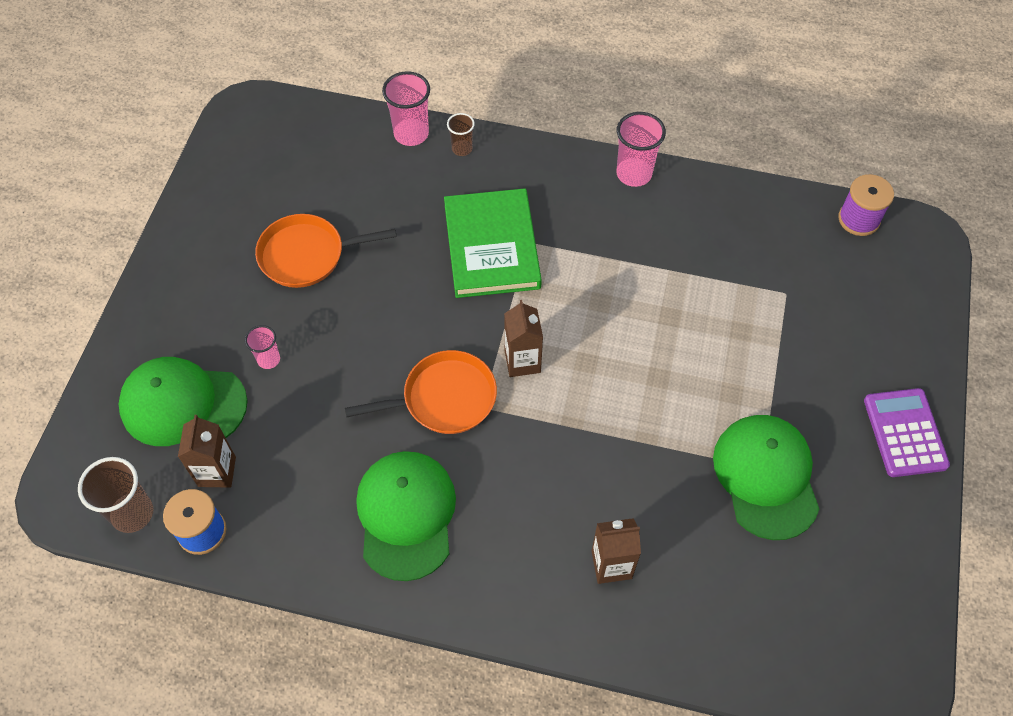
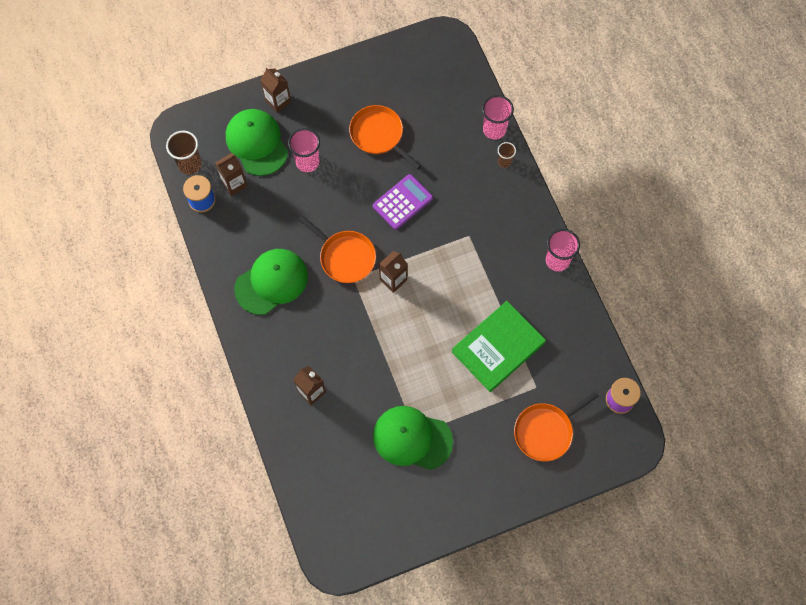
camera: 55 degrees right, 10 degrees up
pink cup [245,325,280,369] -> pink cup [288,128,320,172], size x1.70
green book [444,188,542,298] -> green book moved to [451,301,546,392]
green cap [713,415,819,540] -> green cap turned 120 degrees counterclockwise [373,406,453,470]
purple calculator [864,388,950,477] -> purple calculator moved to [373,174,433,230]
none -> brown carton [260,67,291,113]
none -> orange pan [514,391,599,461]

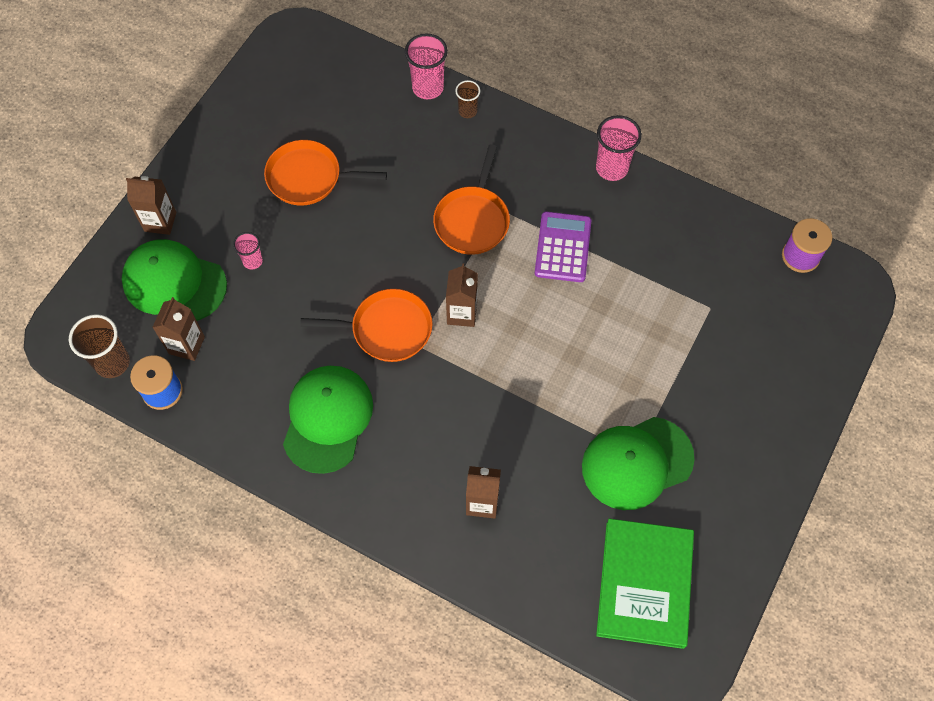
camera: 40 degrees left, 5 degrees down
pink cup [288,128,320,172] -> pink cup [233,232,263,269], size x0.59
purple calculator [373,174,433,230] -> purple calculator moved to [535,212,591,282]
green book [451,301,546,392] -> green book moved to [596,518,694,649]
orange pan [514,391,599,461] -> orange pan moved to [433,144,510,255]

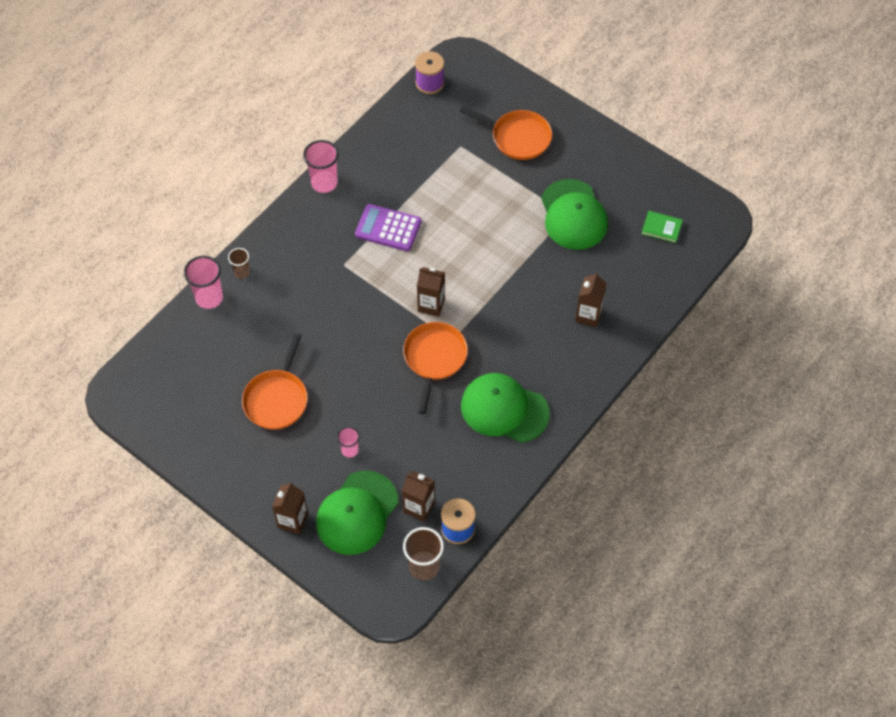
camera: 80 degrees left, 5 degrees down
orange pan [433,144,510,255] -> orange pan moved to [460,107,552,160]
green book [596,518,694,649] -> green book [642,211,683,243], size x0.44

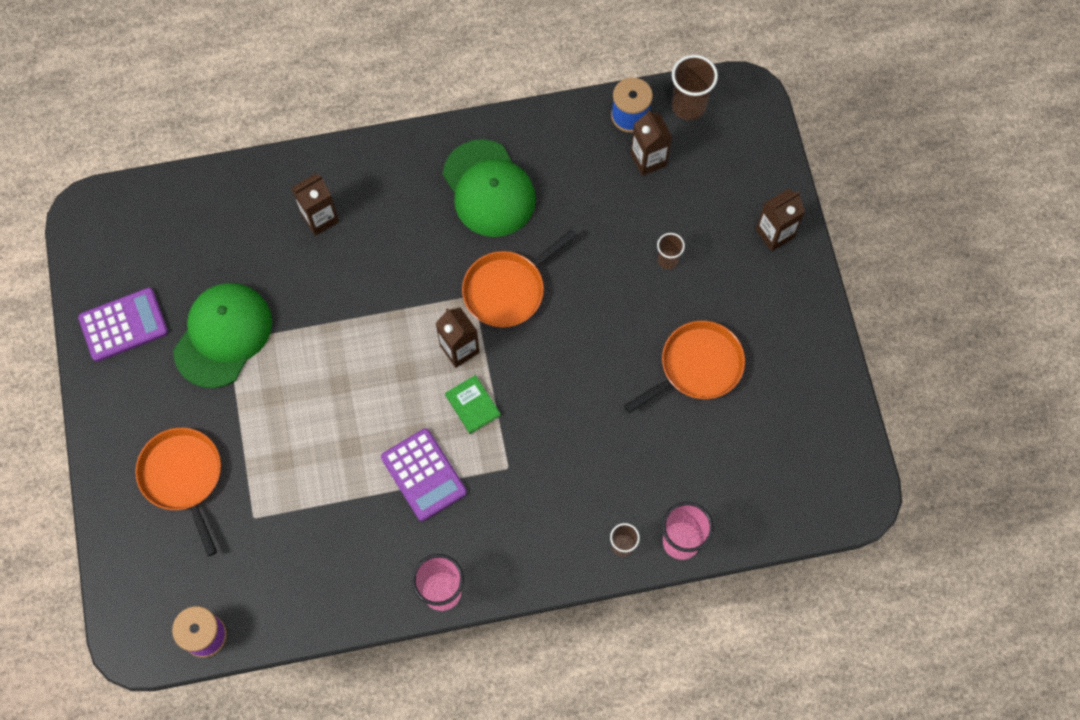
camera: 140 degrees left, 10 degrees up
green cap [316,470,398,555] -> none
pink cup [337,427,360,458] -> brown cup [657,233,685,270]
green book [642,211,683,243] -> green book moved to [445,375,501,434]
none -> purple calculator [78,288,168,362]

